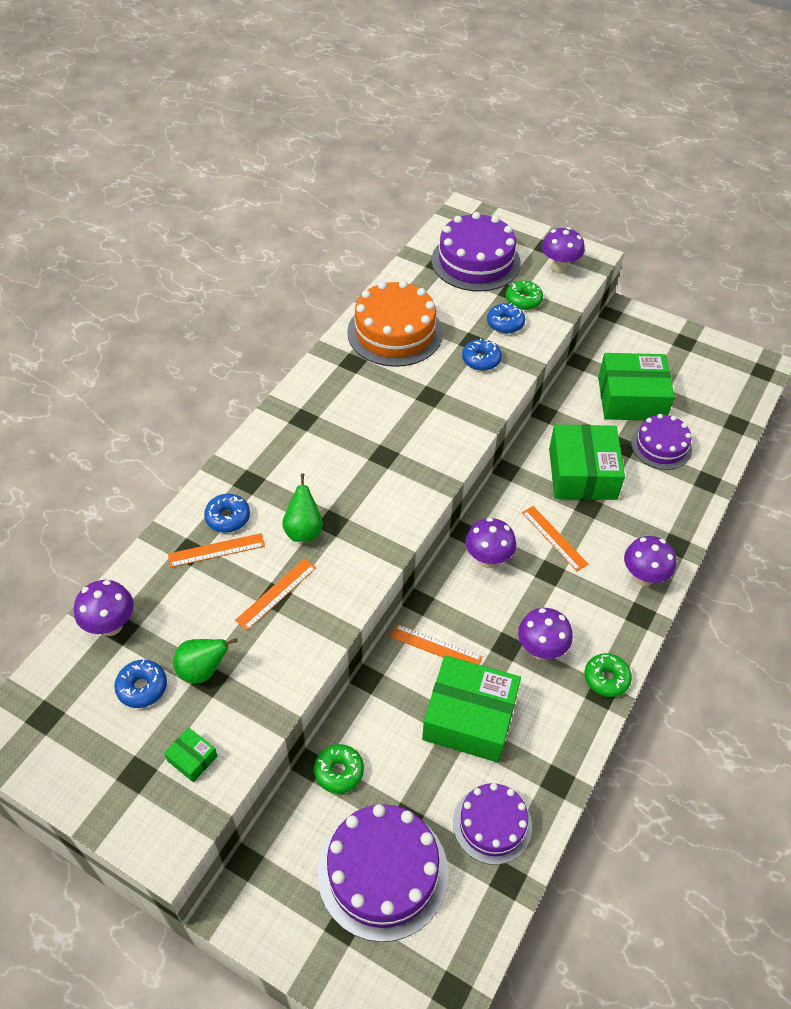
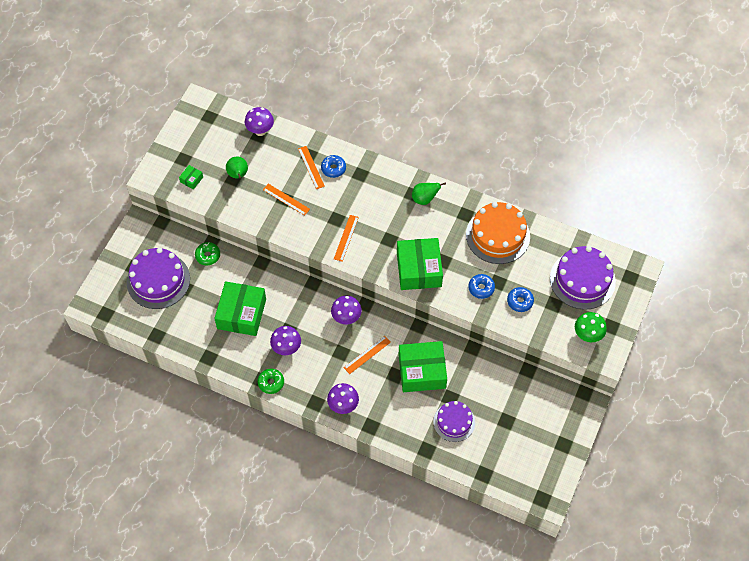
camera: 85 degrees right, 10 degrees up
blue donut [114,660,167,708] -> none
green pear [282,473,323,542] -> green pear moved to [412,182,446,205]
orange ruler [390,624,483,665] -> orange ruler moved to [334,215,359,262]
purple cake [453,783,532,865] -> none
green donut [506,281,543,310] -> none
purple mushroom [542,227,585,274] -> green mushroom [575,312,607,342]
green box [598,353,675,420] -> green box moved to [397,238,443,290]

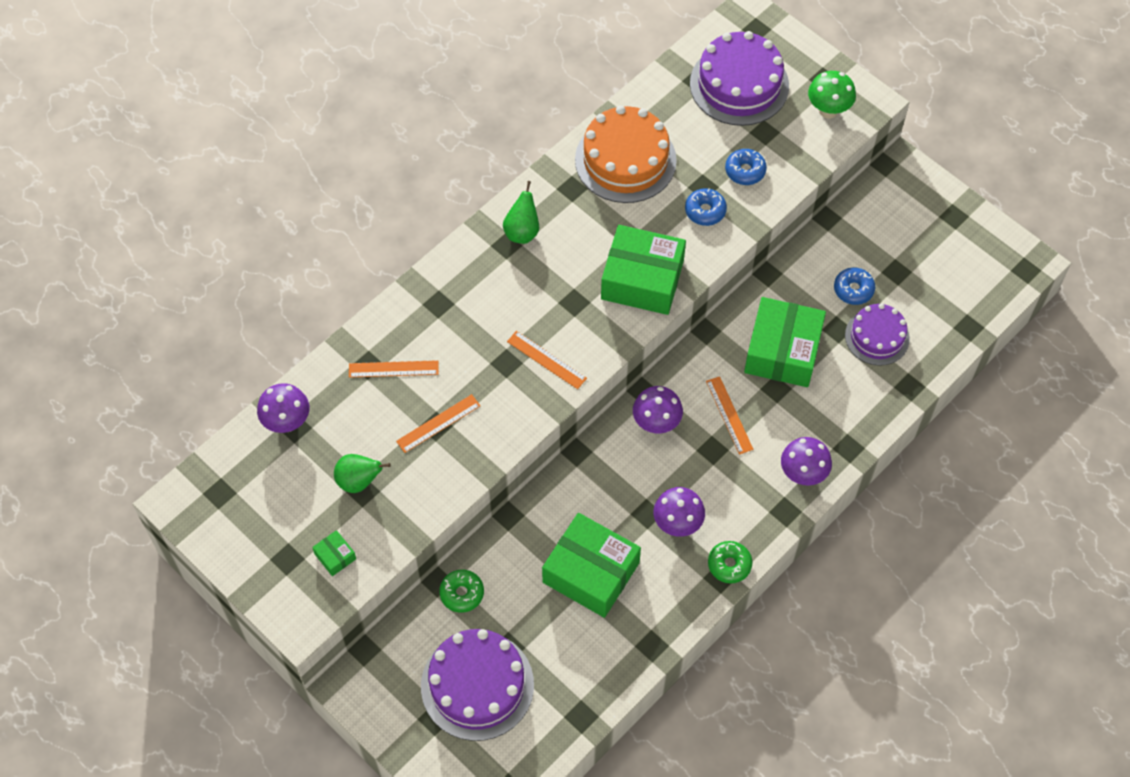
camera: 70 degrees left, 0 degrees up
blue donut [321,155,346,178] -> blue donut moved to [834,267,875,305]

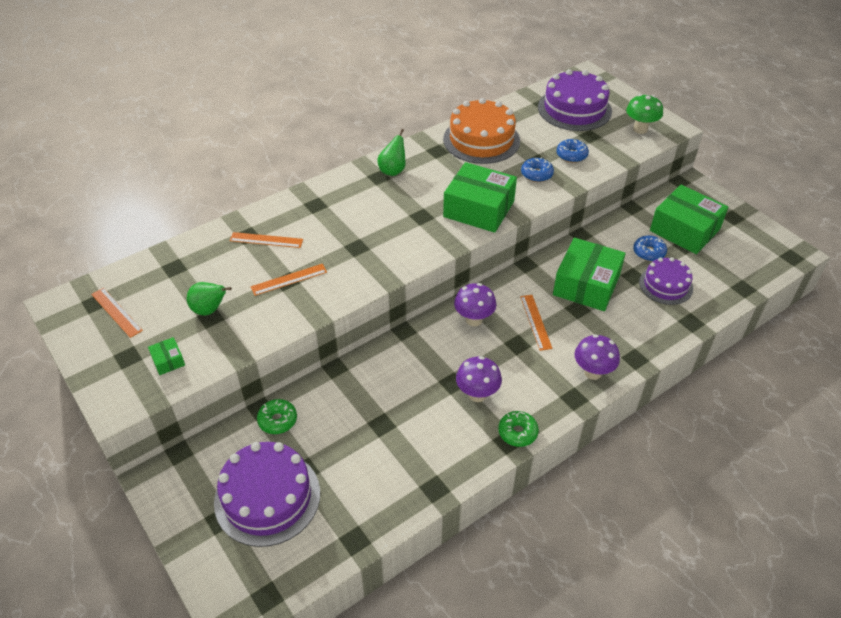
camera: 10 degrees right, 15 degrees down
purple mushroom [257,383,309,433] -> none
orange ruler [507,331,587,389] -> orange ruler moved to [91,288,143,338]
green box [542,513,641,618] -> green box moved to [650,185,728,254]

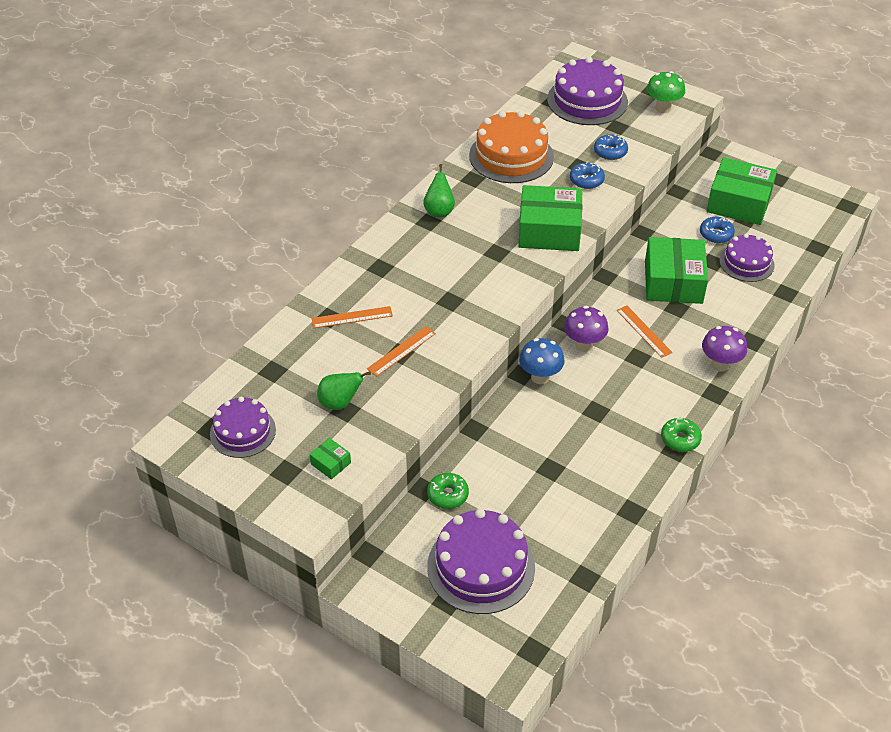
camera: 20 degrees left, 0 degrees up
orange ruler [91,288,143,338] -> purple cake [210,397,276,458]
purple mushroom [456,356,502,402] -> none
none -> blue mushroom [519,338,565,384]

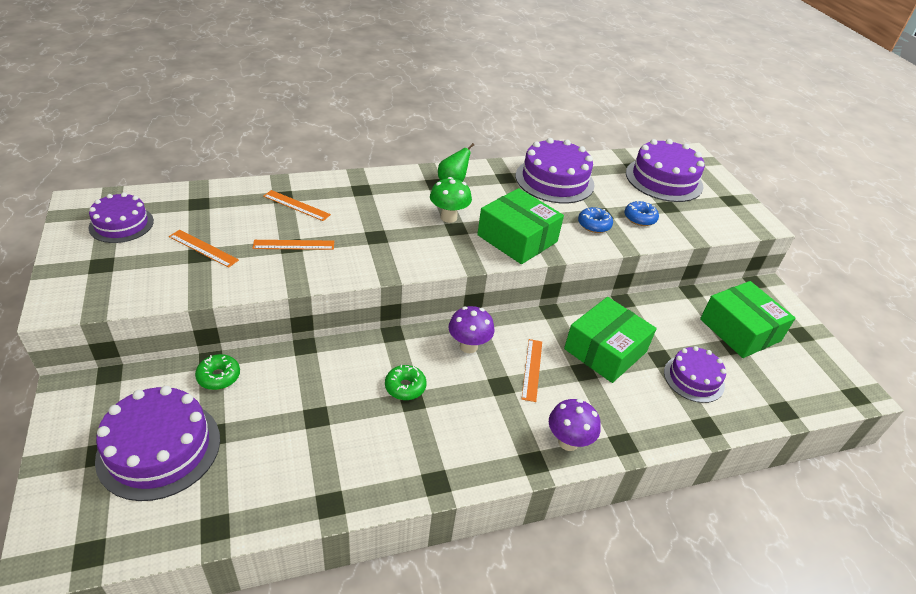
camera: 35 degrees right, 5 degrees down
green box [309,438,351,479] -> none
green pear [317,371,371,410] -> orange ruler [169,230,239,268]
orange cake [469,111,554,183] -> purple cake [516,138,595,203]
blue mushroom [519,338,565,384] -> none
green mushroom [647,71,685,113] -> green mushroom moved to [430,177,472,223]
green donut [661,418,702,452] -> green donut moved to [385,365,427,400]
blue donut [700,217,735,243] -> none

